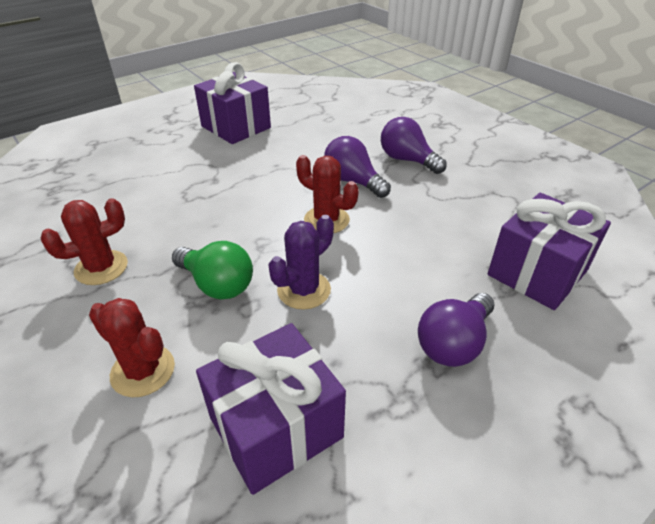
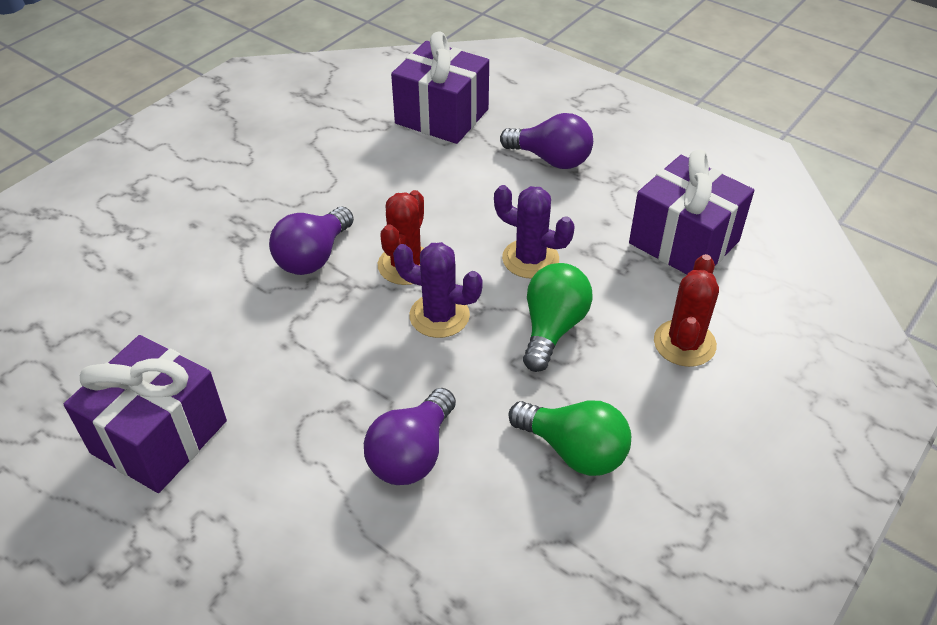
camera: 105 degrees left, 5 degrees up
red cactus [41,198,128,285] -> green light bulb [508,400,631,476]
purple light bulb [381,117,446,174] -> purple light bulb moved to [364,388,456,485]
none -> purple cactus [393,242,483,338]

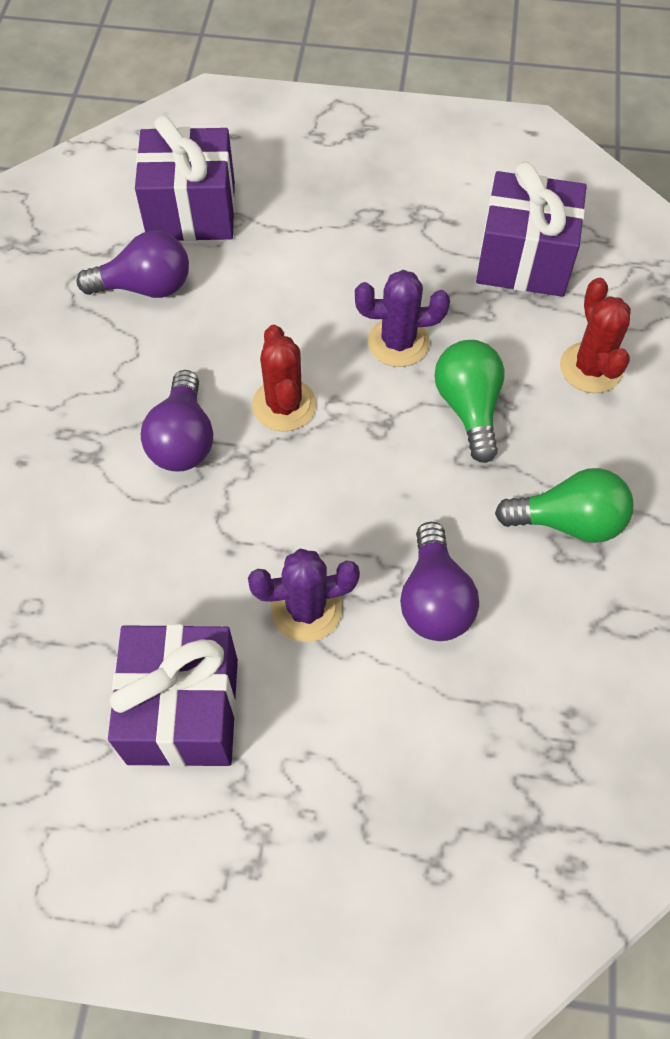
camera: 30 degrees left, 15 degrees up
purple cactus [393,242,483,338] -> purple cactus moved to [248,549,360,642]
purple light bulb [500,113,593,169] -> purple light bulb moved to [77,231,189,298]

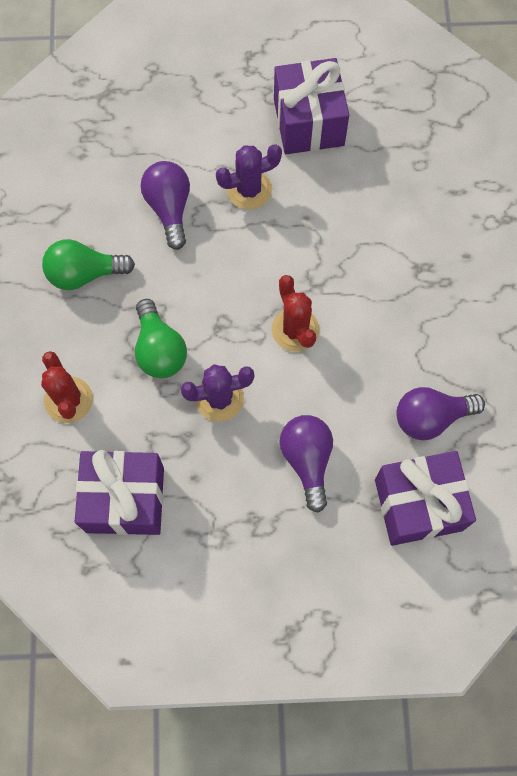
camera: 170 degrees right, 10 degrees up
purple light bulb [141,370,213,472] -> purple light bulb moved to [280,415,333,513]

